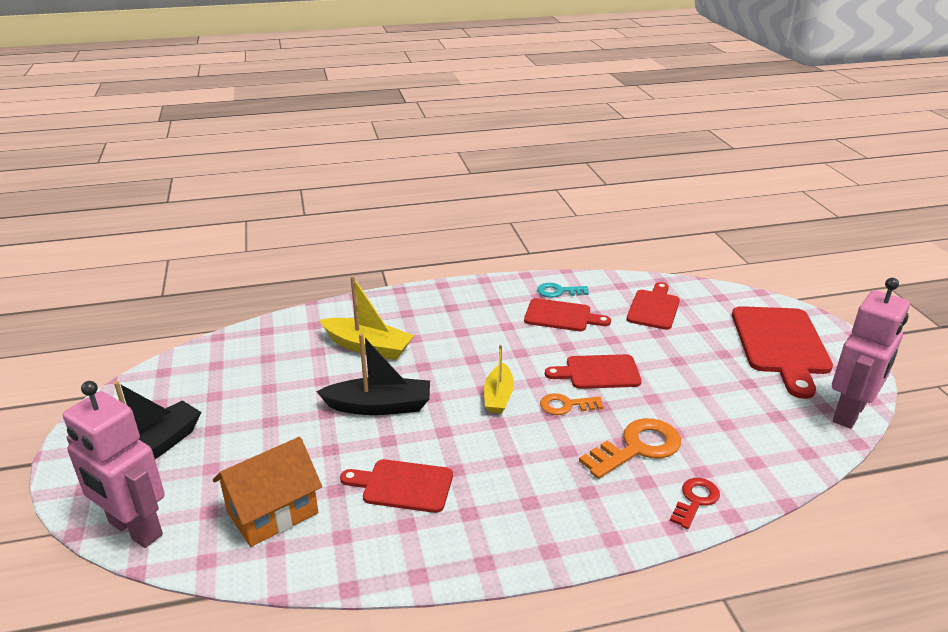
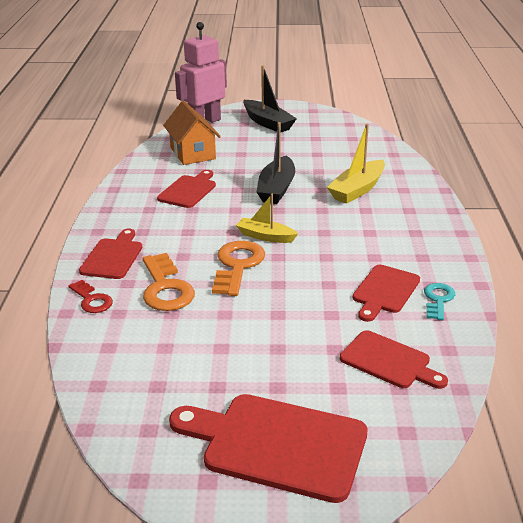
camera: 105 degrees right, 0 degrees up
orange key [540,393,603,415] -> orange key [212,241,265,296], size x1.66
red cutting board [545,354,642,389] -> red cutting board moved to [79,229,142,279]
pink robot [832,278,910,429] -> none

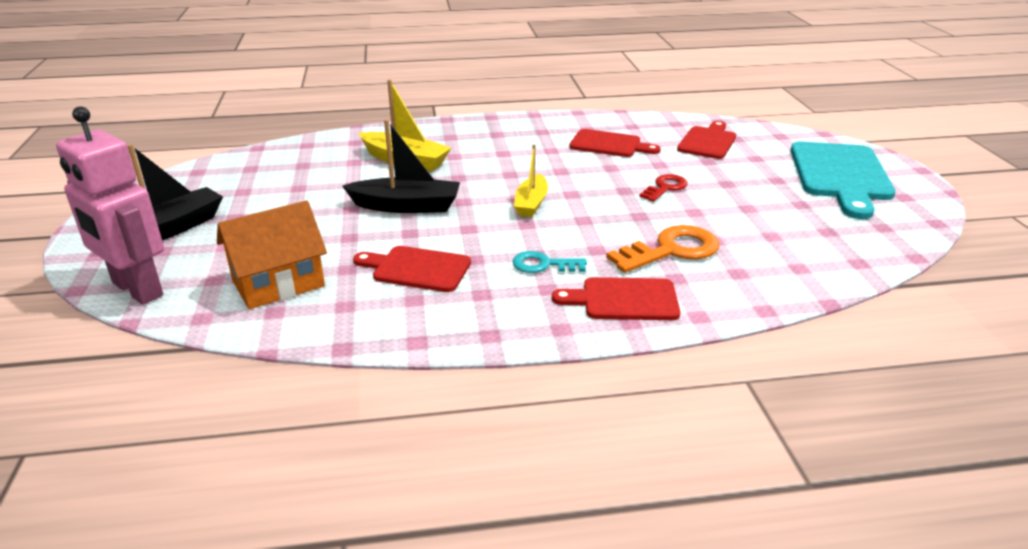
camera: 100 degrees left, 0 degrees up
red key [68,280,113,313] -> red key moved to [639,174,688,202]
red cutting board [169,394,367,503] -> turquoise cutting board [791,142,896,219]
orange key [212,241,265,296] -> none
turquoise key [424,283,455,320] -> turquoise key moved to [512,251,587,273]

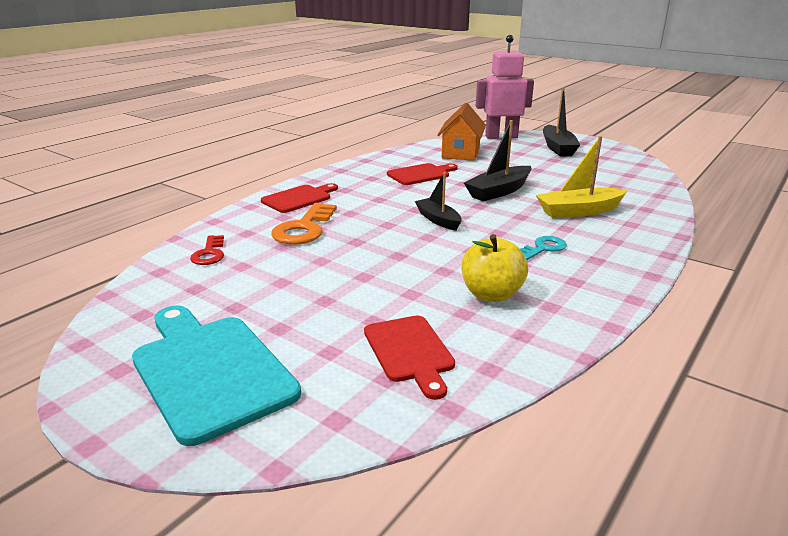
camera: 135 degrees right, 5 degrees down
turquoise key [512,251,587,273] -> turquoise key moved to [520,236,567,260]
yellow boat [514,144,548,217] -> black boat [415,172,462,231]
red cutting board [569,129,661,157] -> yellow apple [462,234,528,302]
red key [639,174,688,202] -> red key moved to [190,235,224,265]

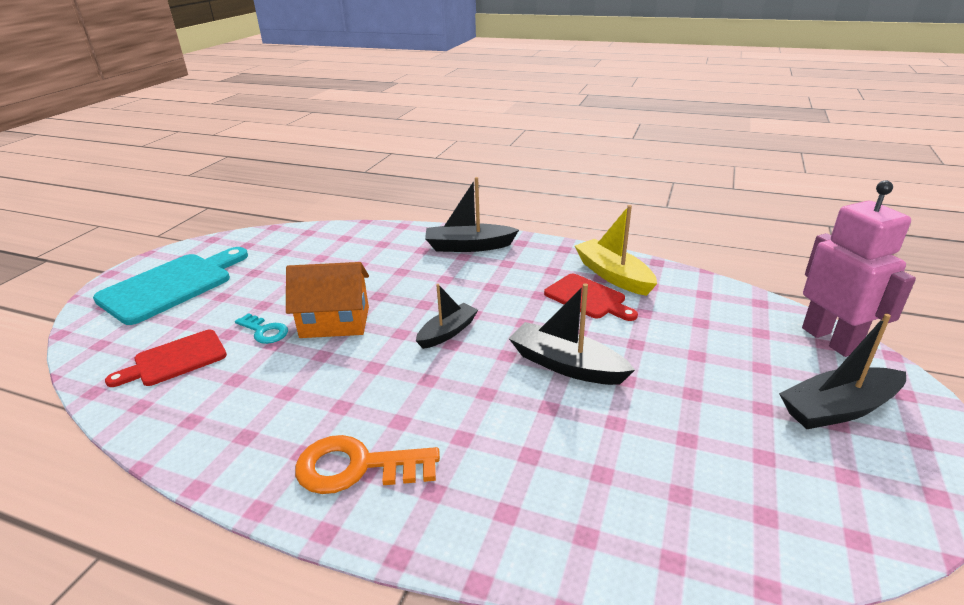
camera: 75 degrees right, 5 degrees up
red key [190,235,224,265] -> none
red cutting board [261,183,338,213] -> black boat [425,177,519,252]
orange key [271,203,337,245] -> orange key moved to [295,435,440,494]
orange house [437,103,486,161] -> orange house moved to [286,262,369,338]
yellow apple [462,234,528,302] -> none
turquoise key [520,236,567,260] -> turquoise key moved to [235,313,288,344]
yellow boat [536,136,628,218] -> yellow boat moved to [575,205,657,296]

